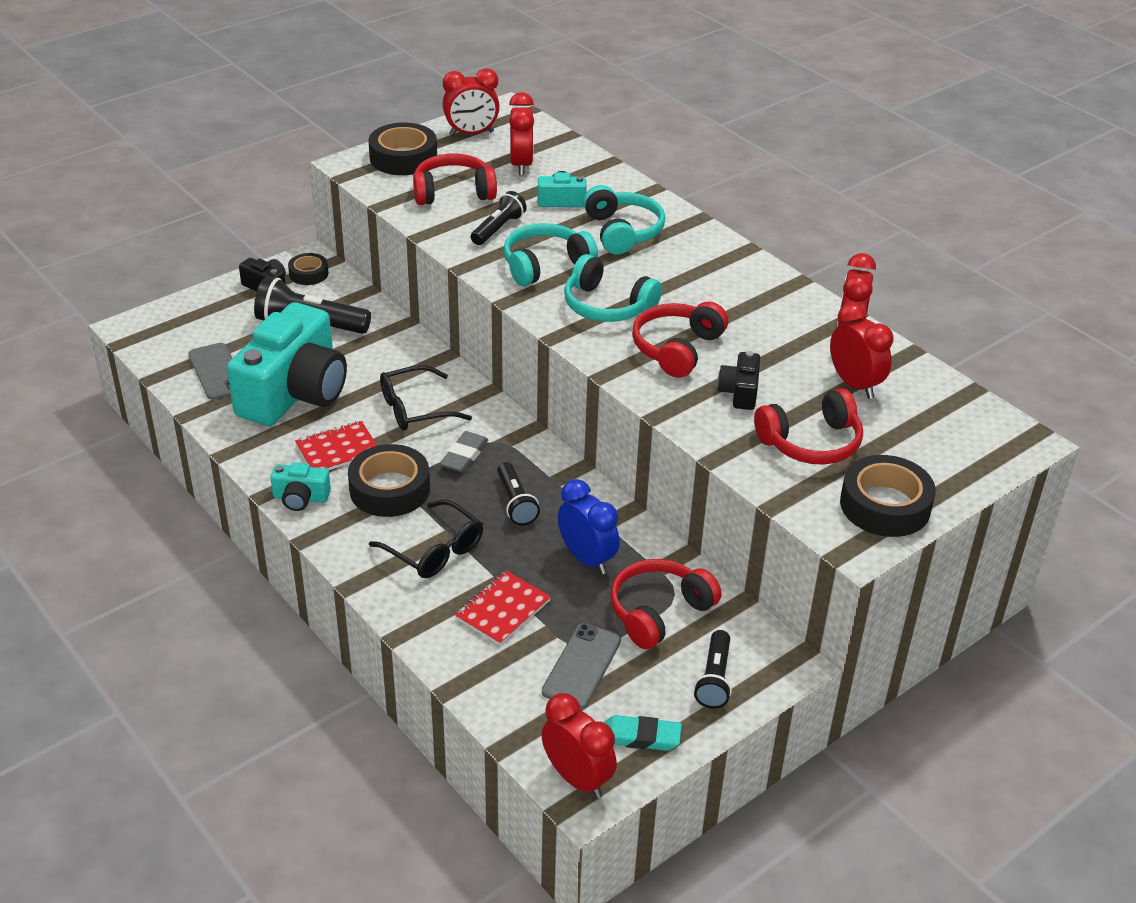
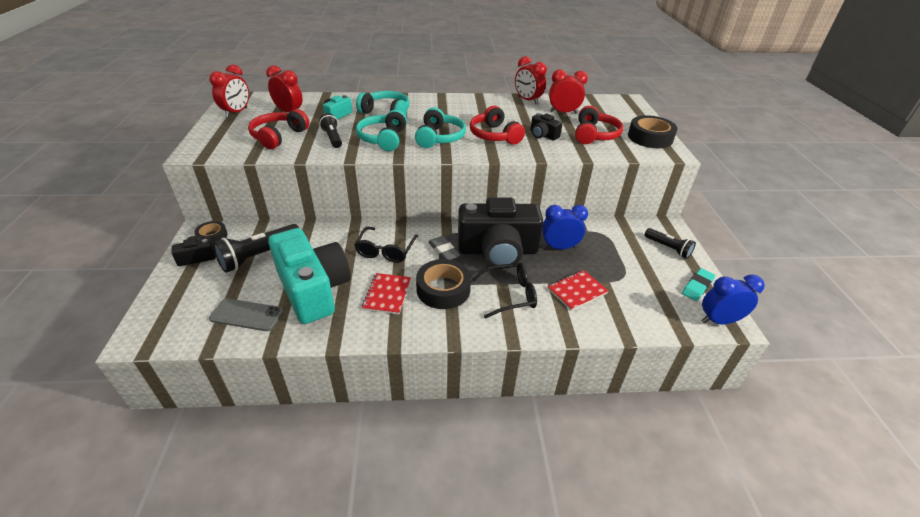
camera: 55 degrees left, 0 degrees up
turquoise camera [270,462,331,511] -> none
black tape [368,123,437,175] -> none
red notebook [455,570,551,645] -> red notebook turned 75 degrees clockwise [548,270,608,311]
black flashlight [497,462,540,525] -> black camera [458,197,543,269]
red clock [541,693,617,799] -> blue clock [701,274,765,324]
grey phone [542,623,621,709] -> none
turquoise headphones [564,254,662,322] -> turquoise headphones turned 60 degrees counterclockwise [415,108,466,148]
red headphones [610,559,721,649] -> none

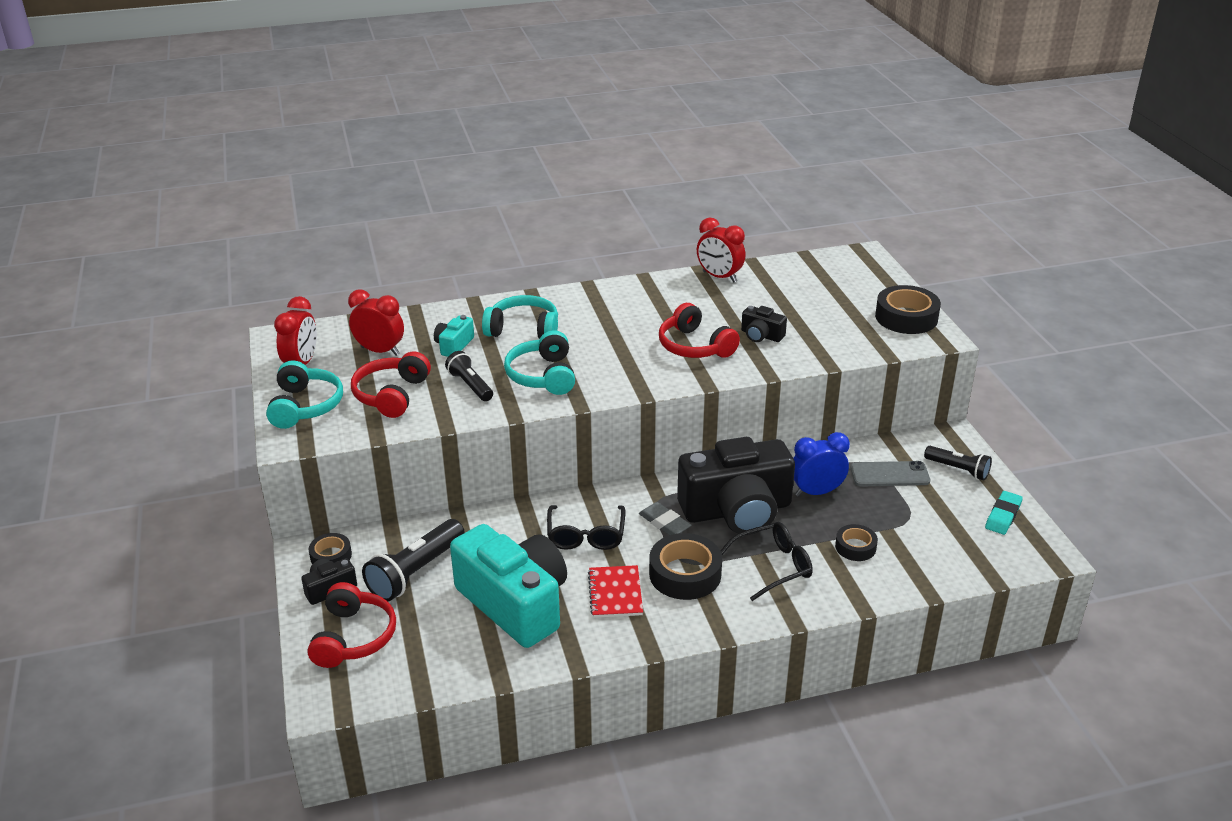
camera: 10 degrees left, 5 degrees down
grey phone [209,298,283,331] -> grey phone moved to [851,461,930,487]
turquoise headphones [415,108,466,148] -> turquoise headphones moved to [266,360,343,429]
red notebook [548,270,608,311] -> black tape [835,524,878,561]
red clock [549,69,588,114] -> none
red headphones [575,106,623,144] -> red headphones moved to [308,582,396,668]
blue clock [701,274,765,324] -> none

